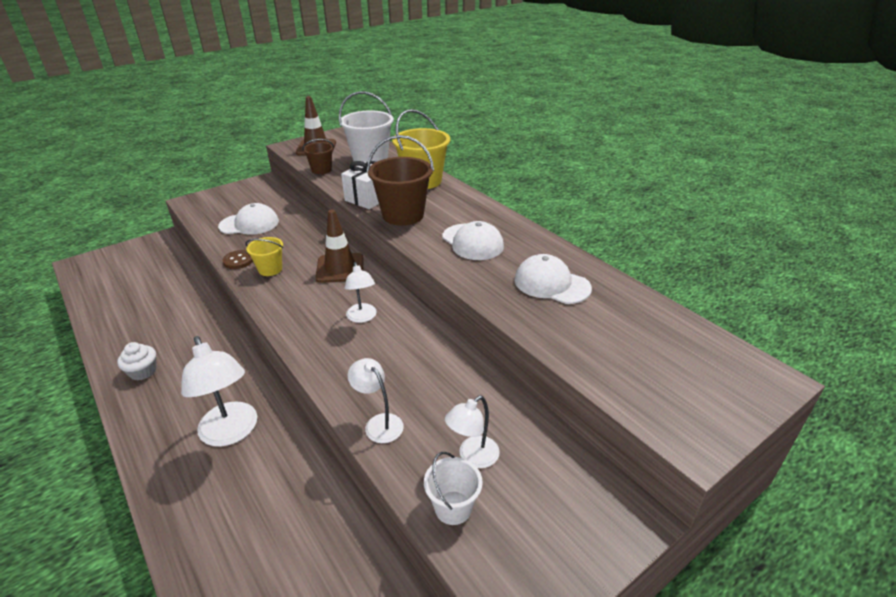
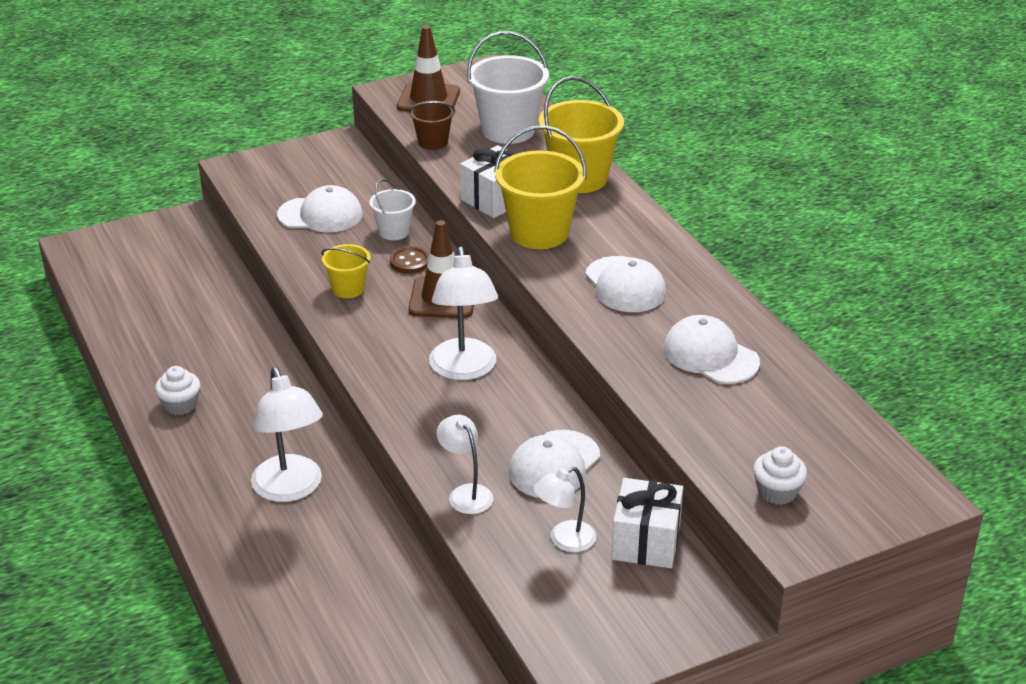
camera: 10 degrees right, 0 degrees up
brown button [222,250,253,269] -> brown button moved to [390,247,429,274]
white lamp [345,262,377,323] -> white lamp [429,246,498,380], size x1.69
brown bucket [367,135,434,226] -> yellow bucket [494,125,587,249]
white bucket [424,452,483,525] -> white bucket moved to [369,179,416,240]
none -> white cap [509,430,600,498]
none -> white gift [611,478,683,568]
none -> white cupcake [753,446,807,505]

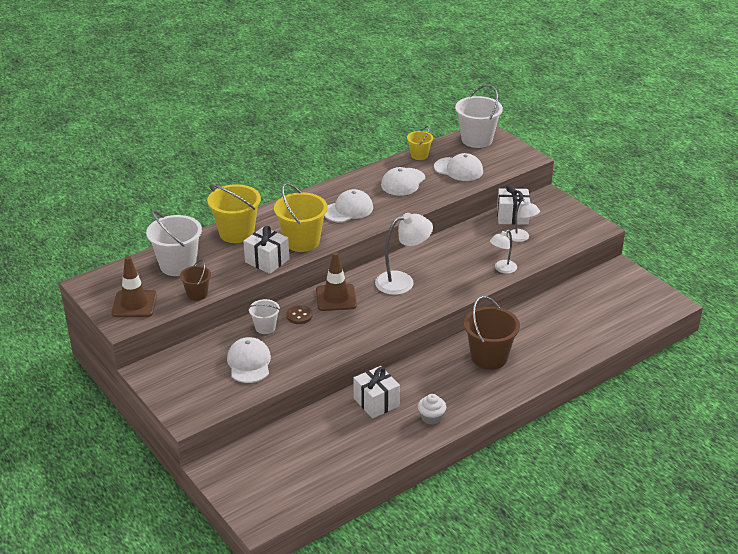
camera: 100 degrees left, 0 degrees up
white lamp [251,367,323,502] -> brown bucket [464,296,520,370]
yellow bucket [321,244,371,298] -> yellow bucket moved to [407,126,433,160]
white cap [509,430,600,498] -> white cap moved to [434,153,483,181]
white cupcake [753,446,807,505] -> none
none -> white gift [353,366,400,418]
none -> white bucket [455,84,503,148]

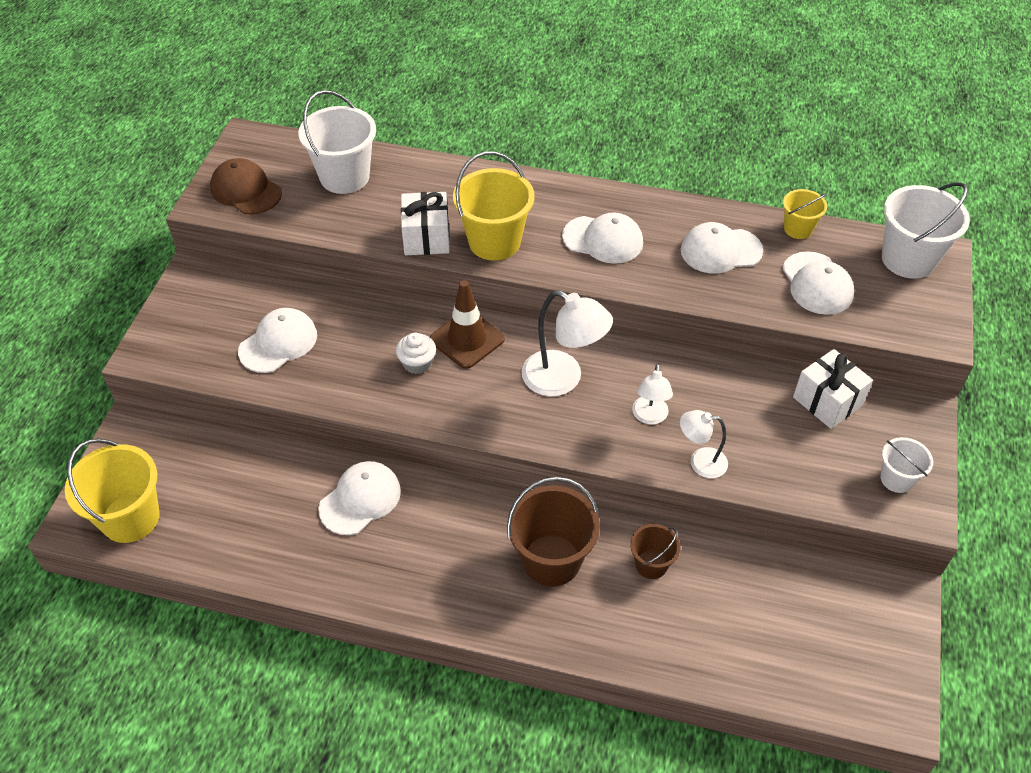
camera: 50 degrees right, 15 degrees up
brown traffic cone [112,256,157,317] -> brown cap [210,158,282,215]
brown bucket [180,260,211,301] -> brown bucket moved to [630,524,680,579]
yellow bucket [207,184,261,243] -> yellow bucket moved to [65,438,160,543]
white bucket [248,299,280,334] -> white bucket moved to [881,437,933,493]
brown button [286,305,313,324] -> none
white gift [353,366,400,418] -> white cap [319,461,401,535]
white cupcake [418,394,446,425] -> white cupcake moved to [396,333,436,374]
white lamp [508,199,540,242] -> white lamp moved to [632,364,673,424]

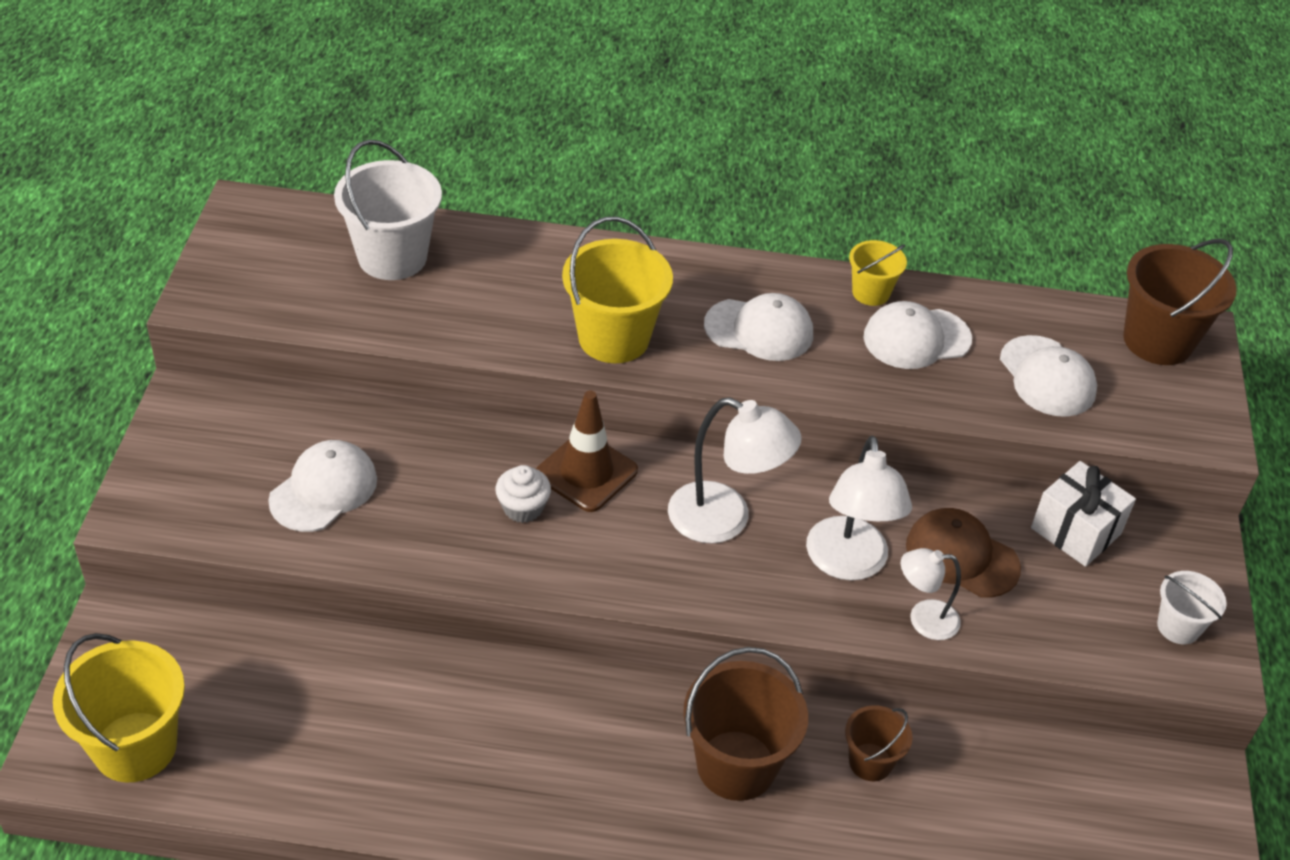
camera: 10 degrees left, 5 degrees down
brown cap [210,158,282,215] -> brown cap moved to [906,508,1021,598]
white cap [319,461,401,535] -> none
white gift [401,192,450,255] -> none
white lamp [632,364,673,424] -> white lamp [806,436,912,581], size x1.69
yellow bucket [783,189,827,239] -> yellow bucket moved to [849,240,907,306]
white bucket [882,182,970,279] -> brown bucket [1123,239,1237,365]

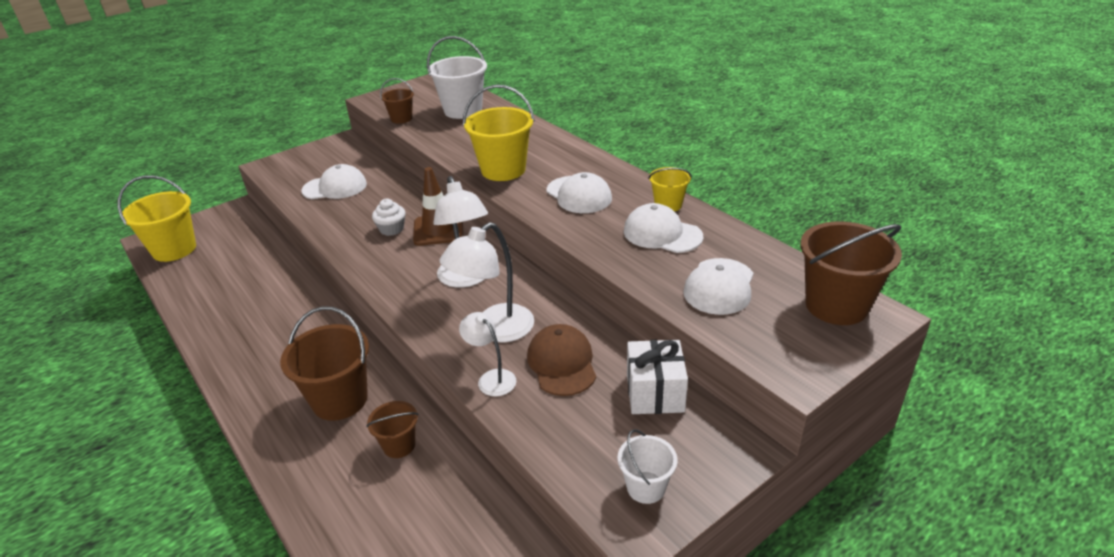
camera: 50 degrees right, 10 degrees down
none -> brown bucket [380,78,414,124]

